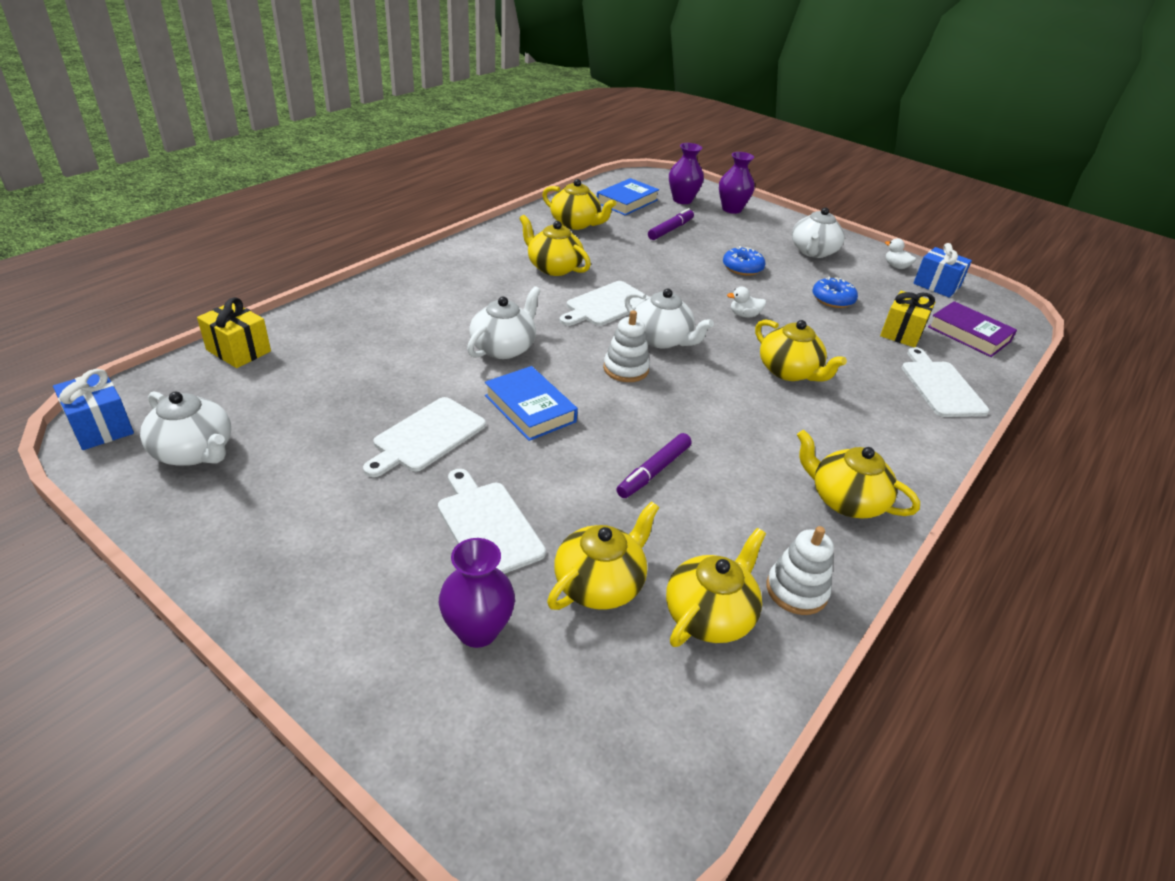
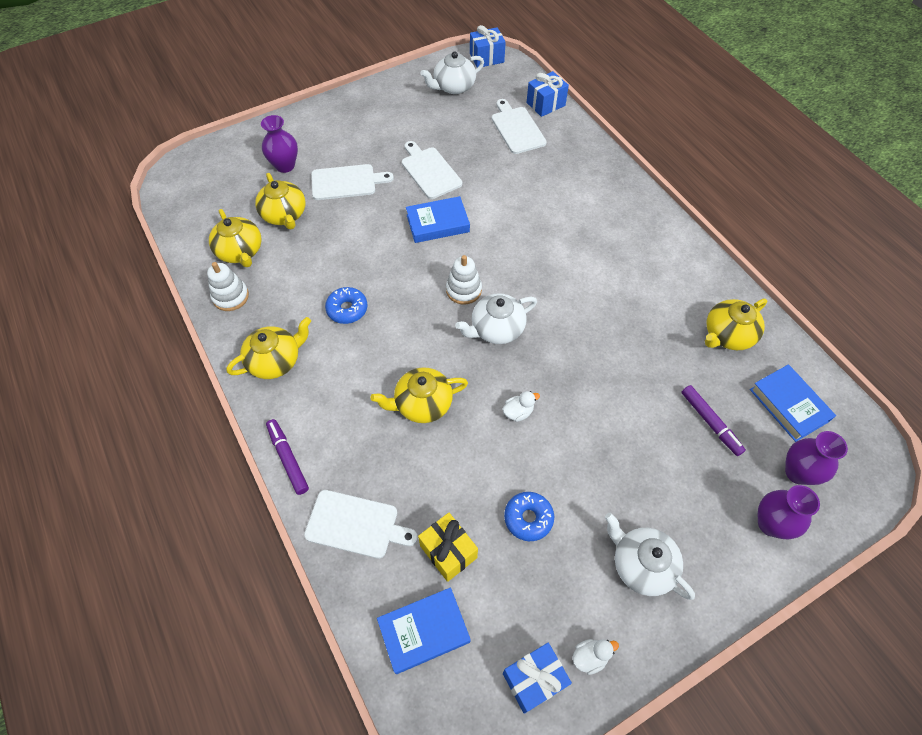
camera: 115 degrees right, 20 degrees up
yellow gift [197,297,271,368] -> blue gift [526,71,569,117]
white teapot [467,286,541,359] -> none
yellow teapot [519,215,591,276] -> none
white cutting board [559,281,649,326] -> white cutting board moved to [492,99,547,154]
purple marker [617,433,692,498] -> purple marker moved to [266,419,309,495]
blue donut [723,246,766,276] -> blue donut moved to [325,287,367,324]
white duck [727,287,766,318] -> white duck turned 45 degrees clockwise [502,391,540,422]
purple book [928,301,1017,357] -> blue book [377,587,471,674]

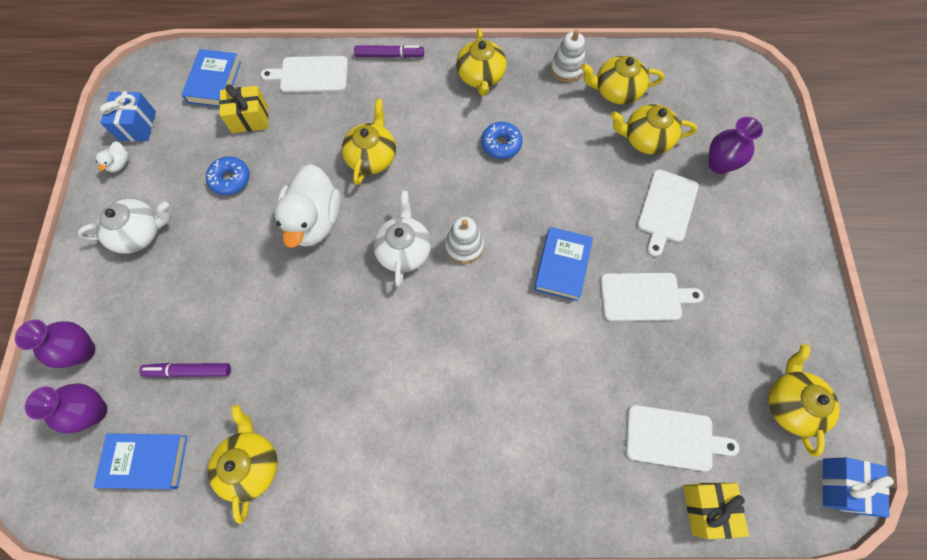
camera: 120 degrees right, 10 degrees up
white cutting board [304,490,418,559] -> white cutting board turned 45 degrees clockwise [261,56,348,93]
white teapot [420,52,484,94] -> yellow teapot [768,344,840,457]
white duck [502,391,540,422] -> white duck [274,164,341,248], size x2.45
blue gift [526,71,569,117] -> yellow gift [683,482,749,539]

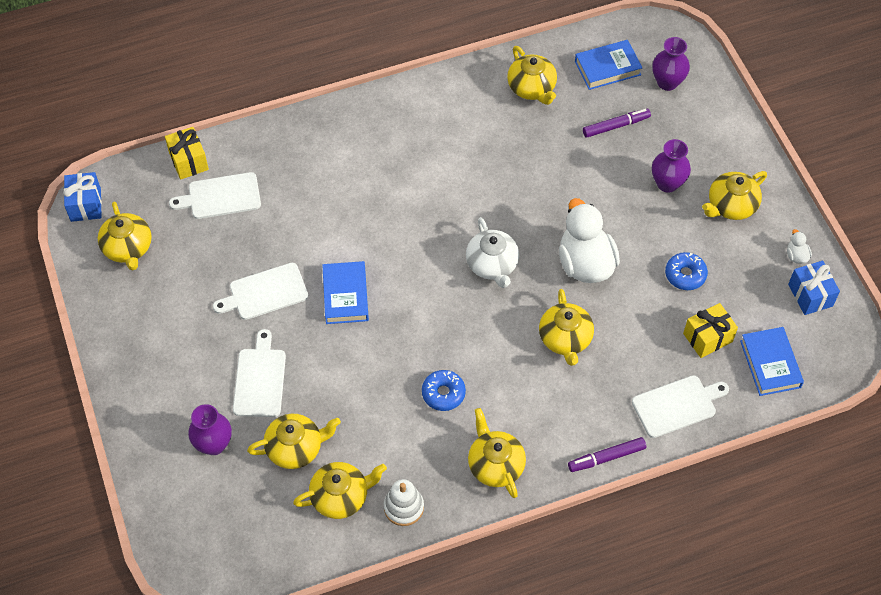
camera: 160 degrees right, 10 degrees down
purple vase [15,319,95,368] -> purple vase moved to [652,139,691,193]
white teapot [77,199,171,254] -> yellow teapot [702,171,767,220]
white stacking toy [445,217,484,264] -> none

